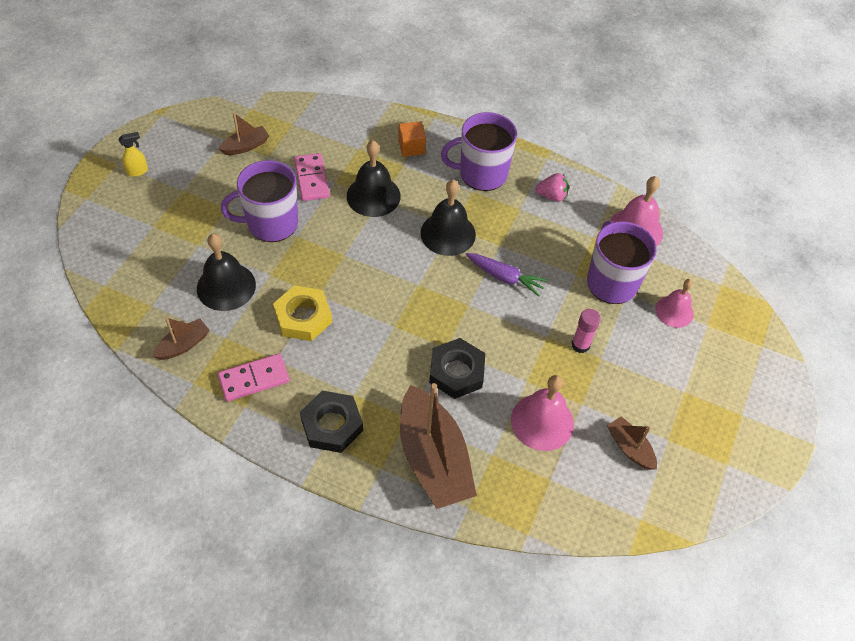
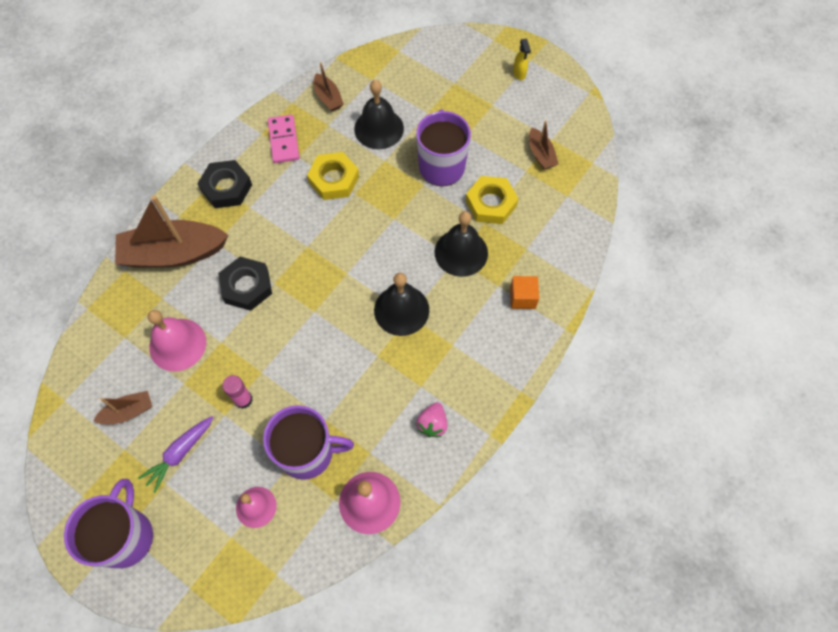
camera: 105 degrees right, 10 degrees up
pink domino [294,153,330,201] -> yellow nut [466,176,519,224]
purple mug [441,112,517,191] -> purple mug moved to [64,479,153,568]
purple carrot [466,253,548,297] -> purple carrot moved to [138,416,213,493]

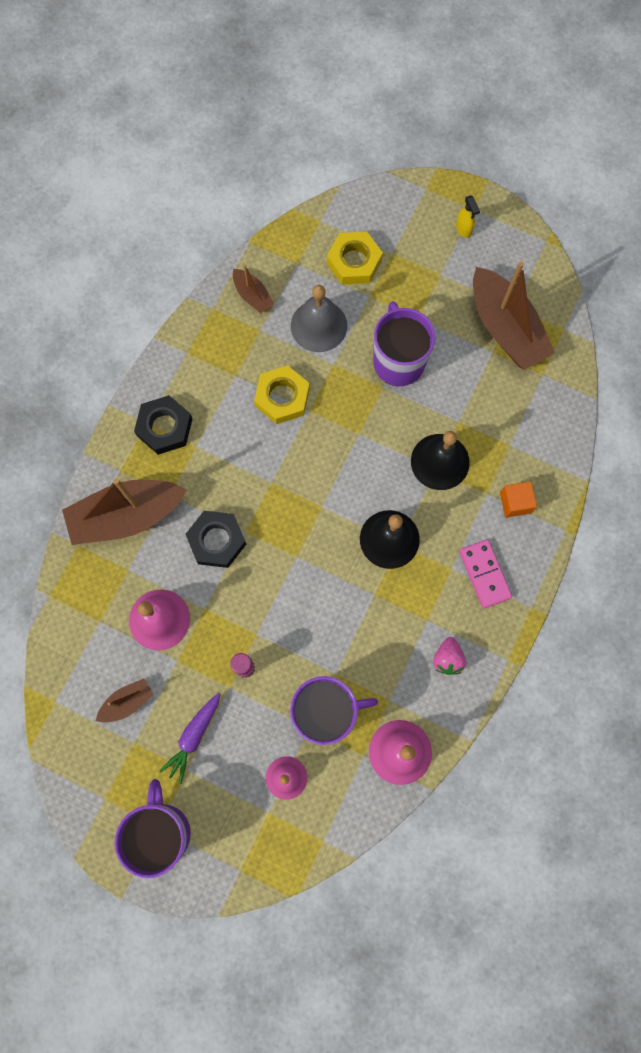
camera: 10 degrees left, 10 degrees up
pink domino [268,115,300,163] -> pink domino moved to [459,540,512,608]
black bell [354,80,404,149] -> grey bell [291,285,347,352]
yellow nut [466,176,519,224] -> yellow nut moved to [327,232,383,285]
brown boat [529,120,559,170] -> brown boat [473,262,555,370], size x2.08

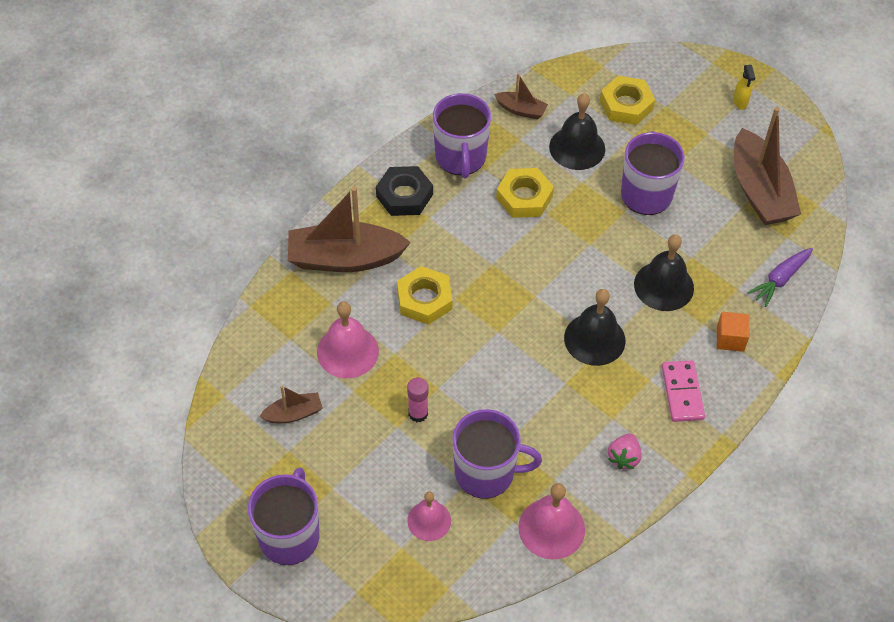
camera: 15 degrees right, 20 degrees down
purple carrot [159,693,220,784] -> purple carrot moved to [747,248,813,307]
black nut [186,511,246,568] -> yellow nut [397,266,453,325]
brown boat [233,265,274,313] -> brown boat turned 45 degrees counterclockwise [494,73,548,119]
grey bell [291,285,347,352] -> black bell [549,93,605,170]
none -> purple mug [433,93,491,179]

